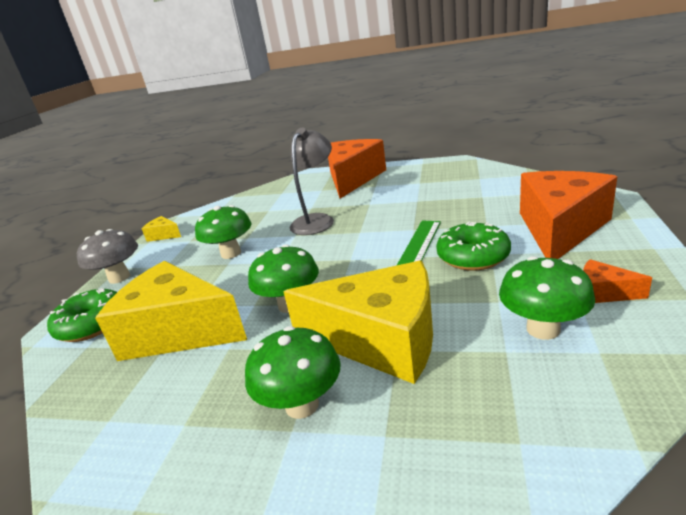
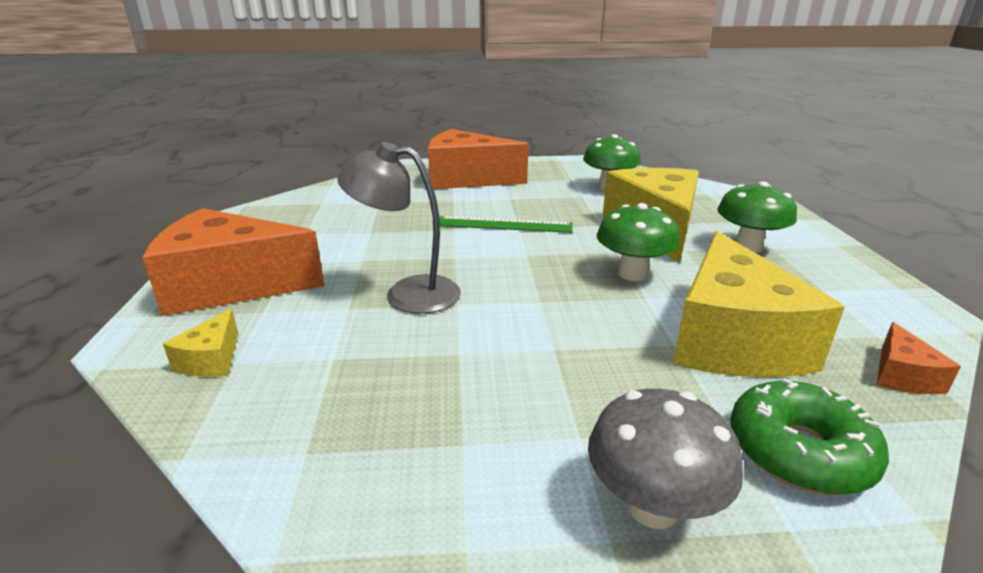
camera: 110 degrees left, 0 degrees up
yellow cheese [142,216,181,242] -> yellow cheese moved to [163,309,238,377]
green mushroom [195,205,252,259] -> none
green donut [436,222,511,271] -> none
orange cheese [583,259,652,303] -> orange cheese moved to [877,322,961,394]

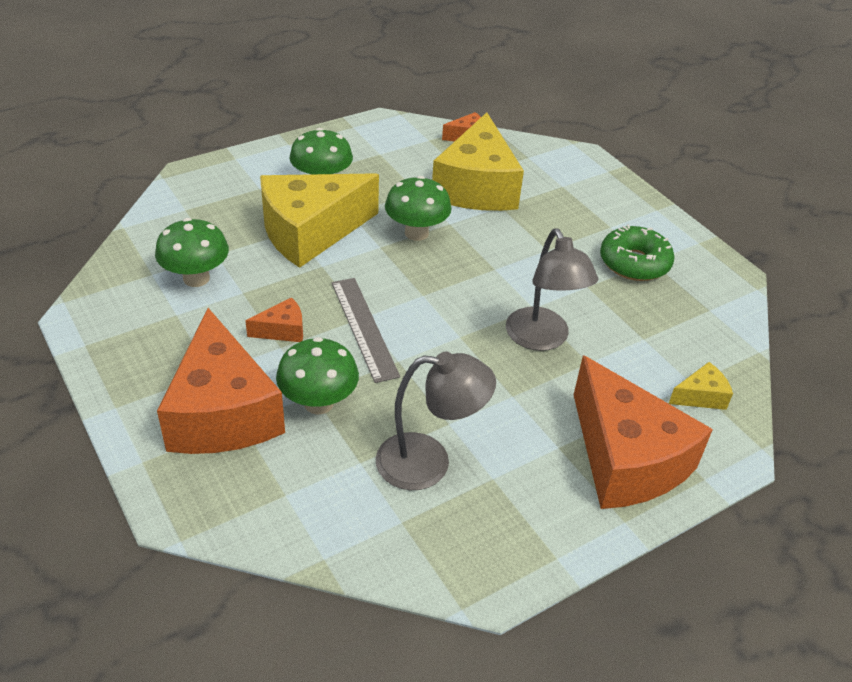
camera: 120 degrees left, 15 degrees up
green ruler [440,216,573,233] -> grey ruler [332,278,400,383]
grey mushroom [588,388,743,529] -> none
yellow cheese [673,231,845,377] -> yellow cheese turned 120 degrees clockwise [432,112,524,211]
green donut [730,378,889,495] -> green donut moved to [600,224,674,281]
none -> orange cheese [245,297,303,342]
none -> green mushroom [276,337,359,415]
none -> grey lamp [376,352,496,490]

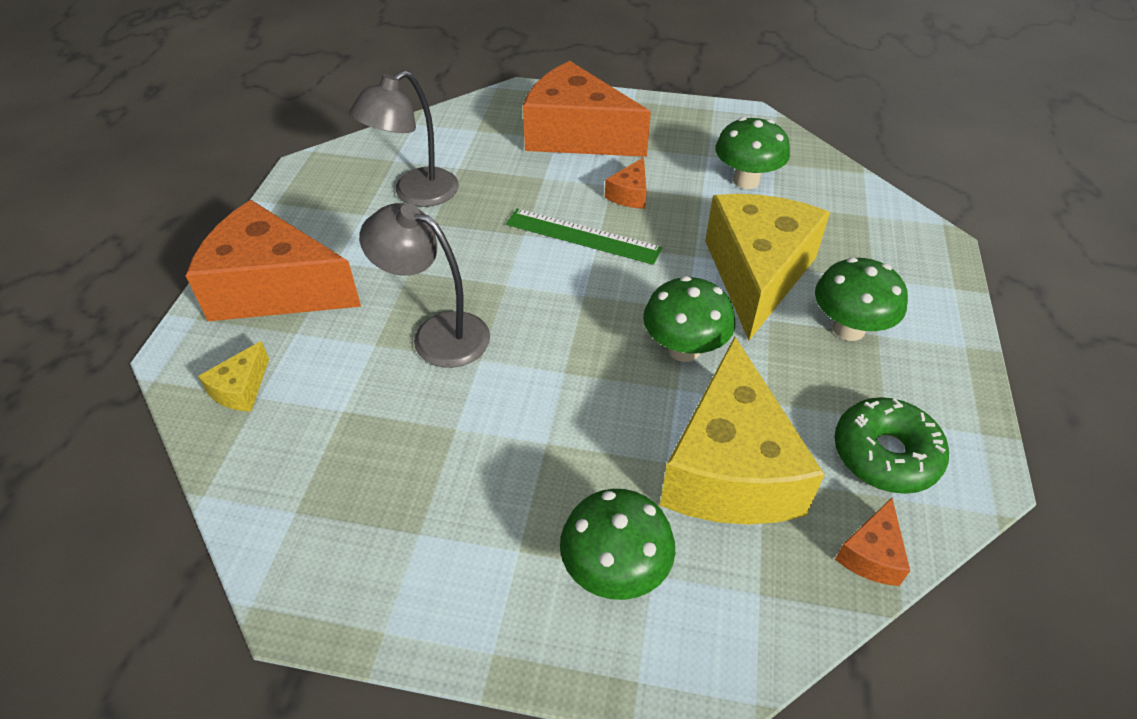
camera: 135 degrees right, 5 degrees up
green mushroom [276,337,359,415] -> green mushroom moved to [560,489,675,600]
grey ruler [332,278,400,383] -> green ruler [506,208,662,265]
yellow cheese [432,112,524,211] -> yellow cheese turned 135 degrees counterclockwise [660,336,825,525]
green donut [600,224,674,281] -> green donut moved to [834,397,949,494]

